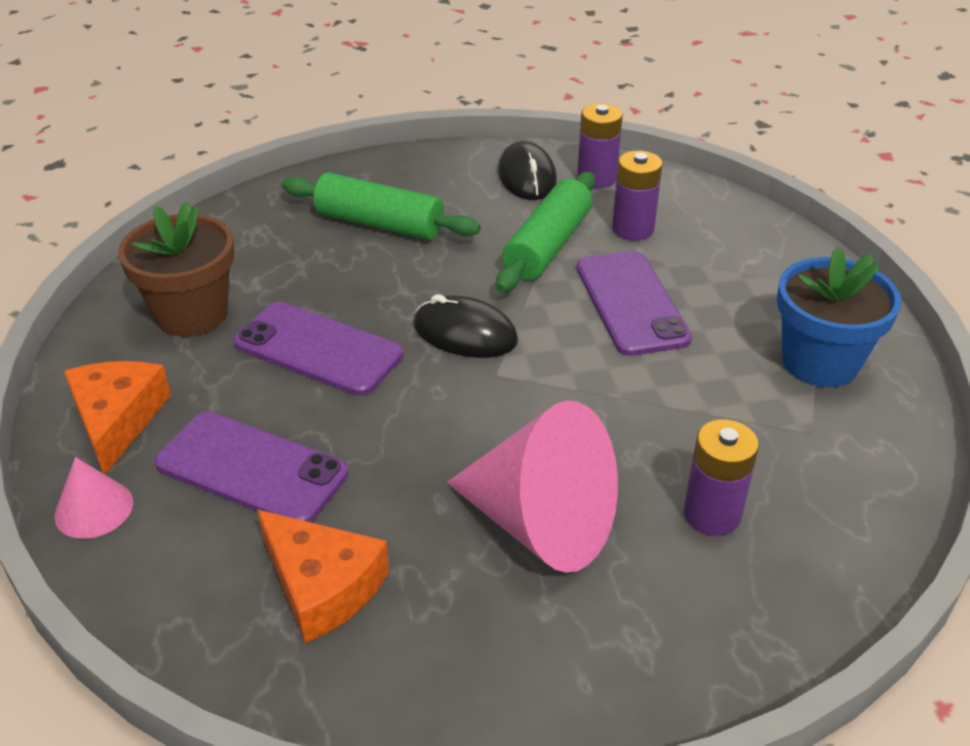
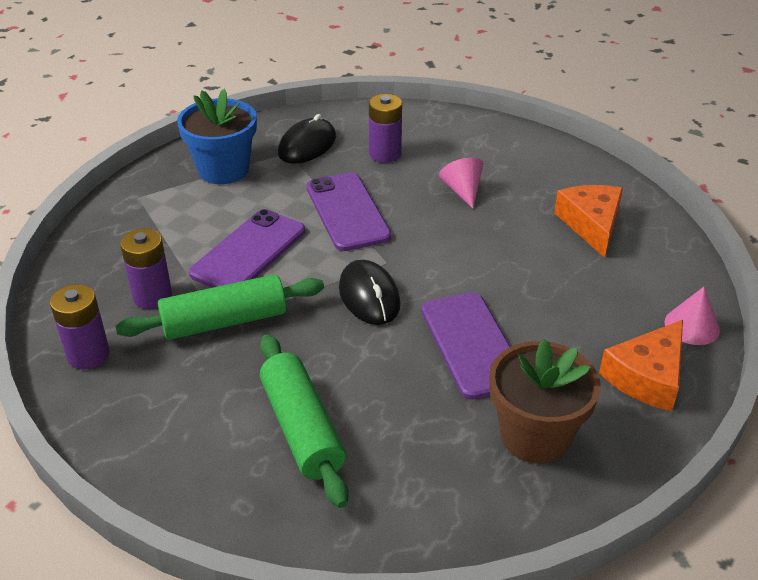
camera: 135 degrees left, 0 degrees up
purple phone [155,412,348,522] -> purple phone moved to [306,172,391,251]
pink cone [447,401,618,573] -> pink cone [439,157,483,209], size x0.48
black mouse [498,141,557,200] -> black mouse moved to [278,114,336,163]

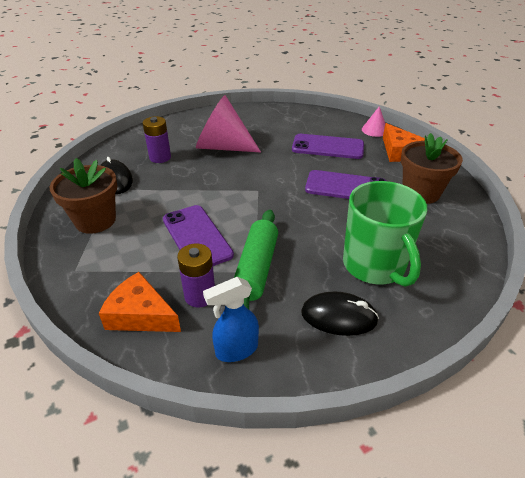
camera: 60 degrees left, 0 degrees up
purple battery [50,284,110,369] -> blue spray bottle [203,277,259,362]
blue flower pot [177,89,257,184] -> brown flower pot [50,158,117,234]
green rolling pin [260,334,349,508] -> green mug [343,181,428,287]
purple phone [306,172,391,251] -> purple phone moved to [292,134,364,159]
black mouse [339,260,401,325] -> black mouse moved to [301,291,379,336]
pink cone [439,157,483,209] -> pink cone [196,95,261,152], size x2.09
orange cheese [554,185,623,258] -> orange cheese moved to [98,272,181,332]

